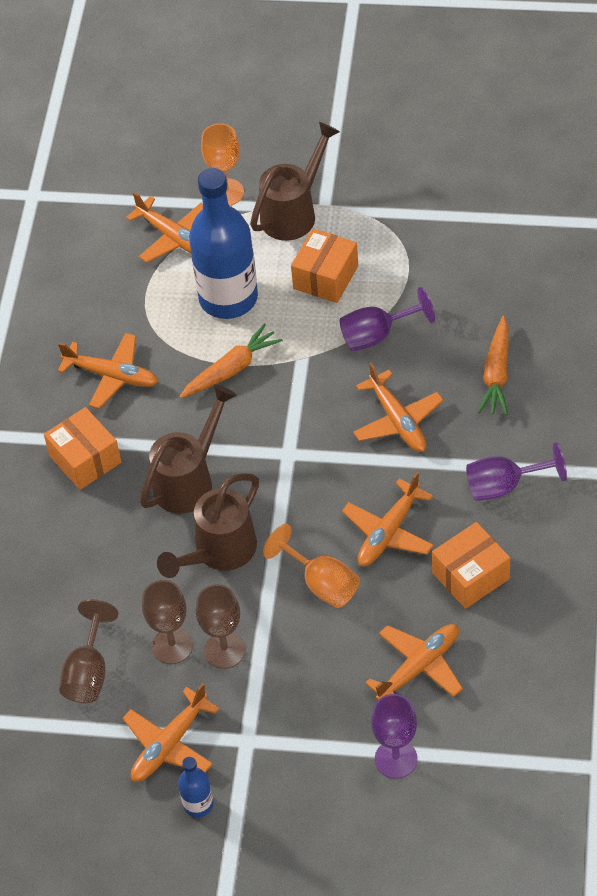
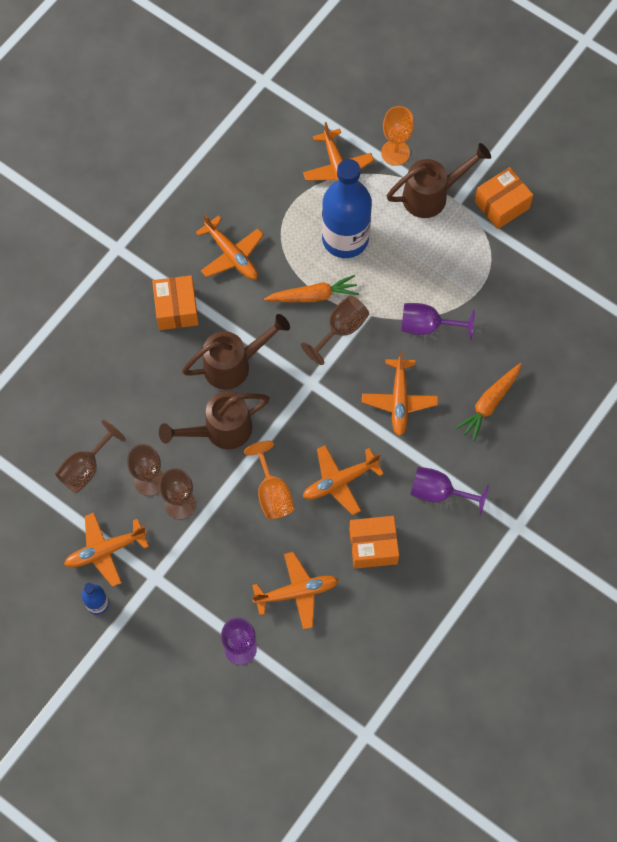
camera: 25 degrees right, 15 degrees up
orange box [291,228,358,303] -> orange box moved to [475,167,533,229]
none -> brown goblet [301,295,369,365]

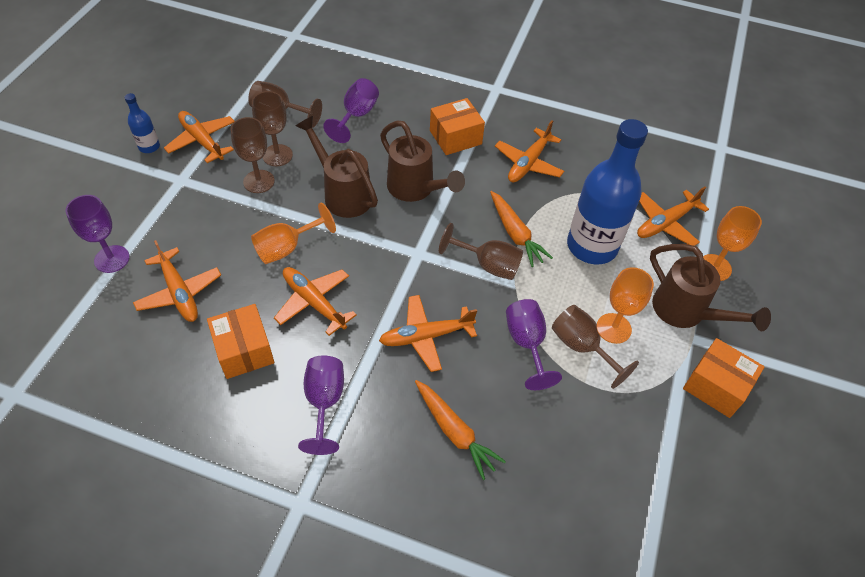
camera: 70 degrees right, 15 degrees down
orange carrot [455,363,522,441] -> orange carrot turned 150 degrees counterclockwise [415,380,506,480]
none -> purple goblet [323,78,379,143]
none -> brown goblet [552,305,639,389]
none -> orange goblet [597,267,654,344]

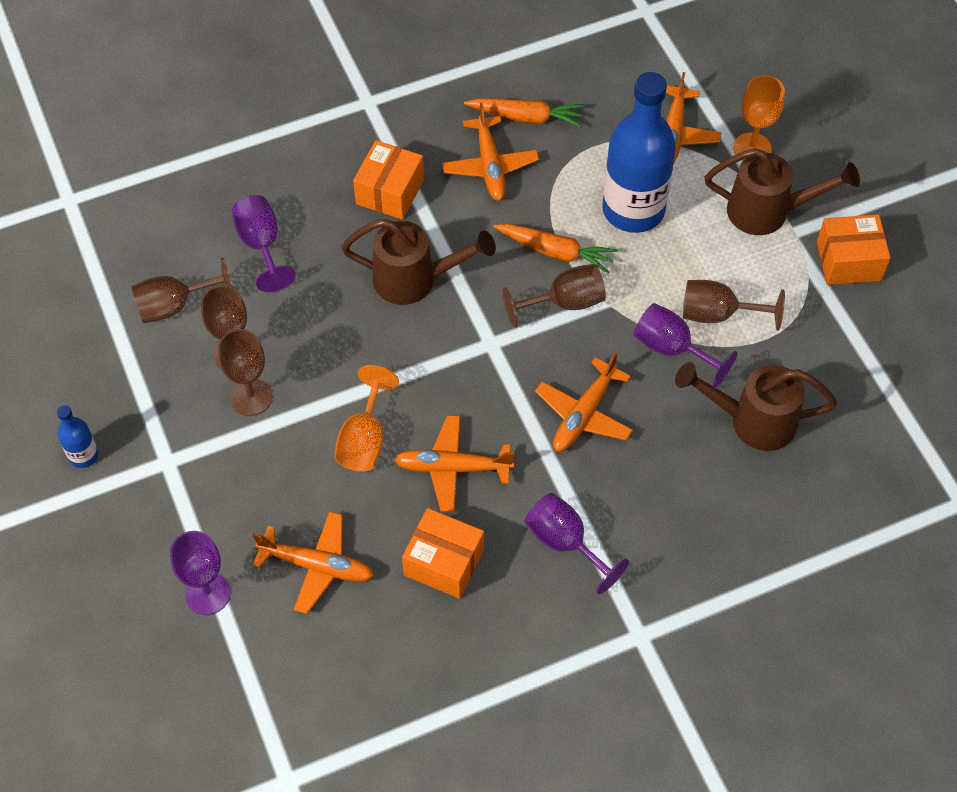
camera: 40 degrees left, 5 degrees up
orange plane [164,111,235,163] -> none
brown watering can [296,116,378,218] -> brown watering can moved to [675,362,837,451]
orange carrot [415,380,506,480] -> orange carrot moved to [464,98,585,127]
orange goblet [597,267,654,344] -> none

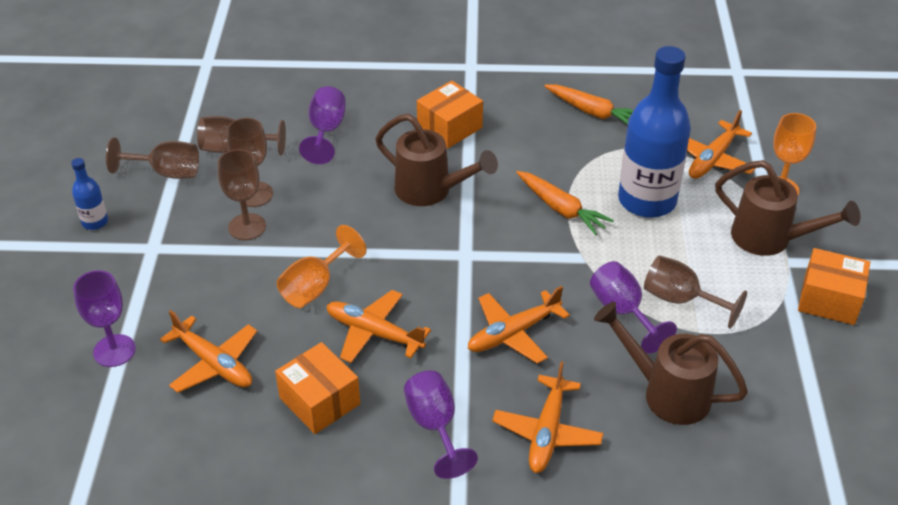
camera: 25 degrees right, 15 degrees down
orange plane [442,103,539,201] -> orange plane moved to [492,361,603,473]
brown goblet [503,264,606,328] -> brown goblet moved to [106,138,199,179]

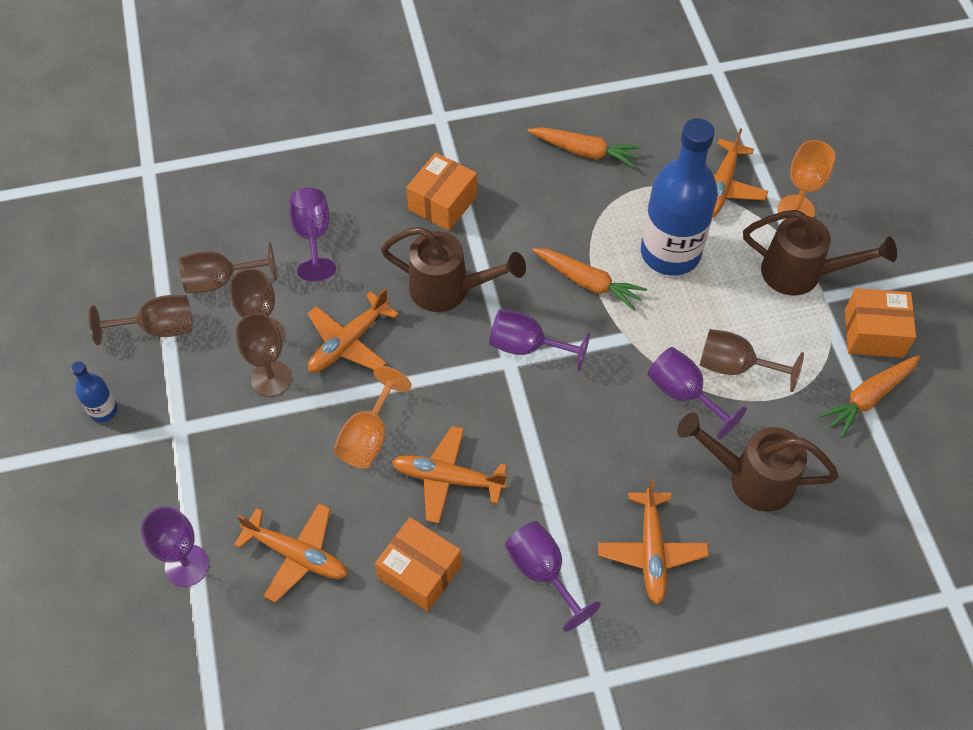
camera: 15 degrees left, 15 degrees up
orange plane [468,286,570,364] -> orange plane moved to [308,288,399,372]
none -> purple goblet [489,309,590,371]
none -> orange carrot [819,355,920,438]

